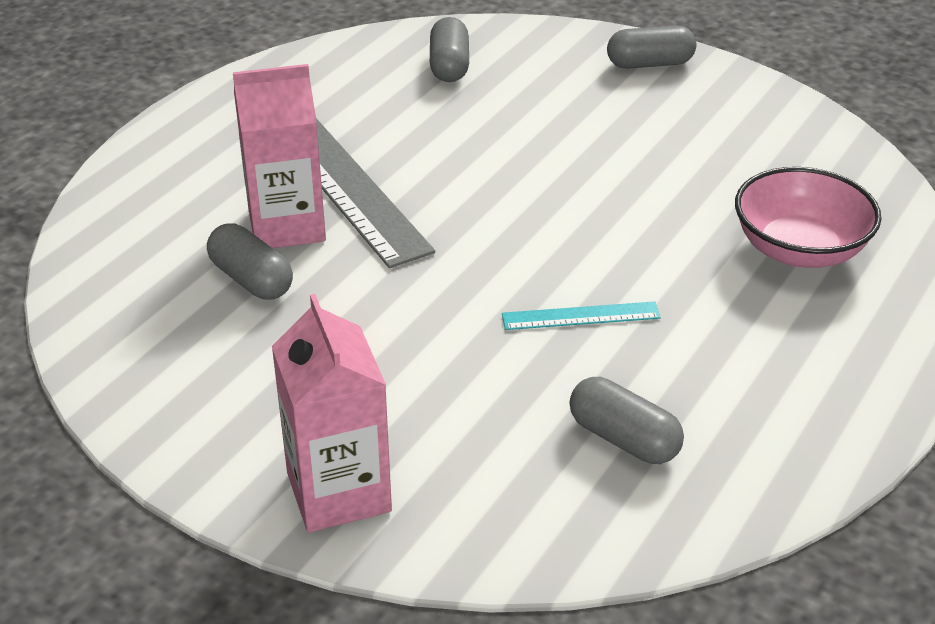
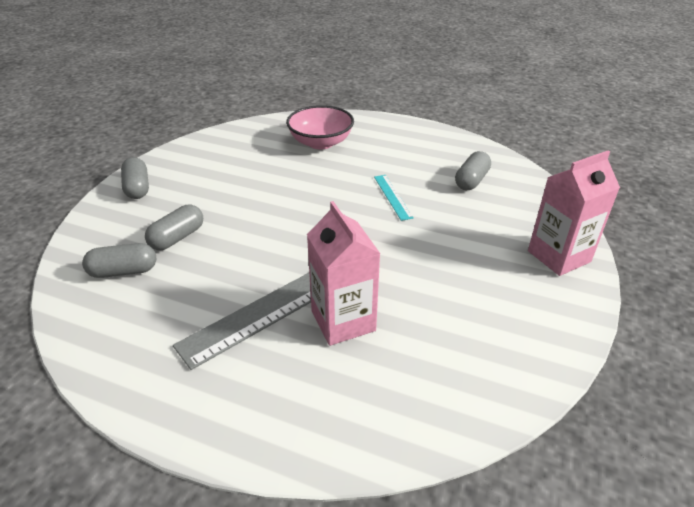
camera: 100 degrees left, 0 degrees up
grey capsule [207,224,293,300] -> grey capsule moved to [145,205,203,250]

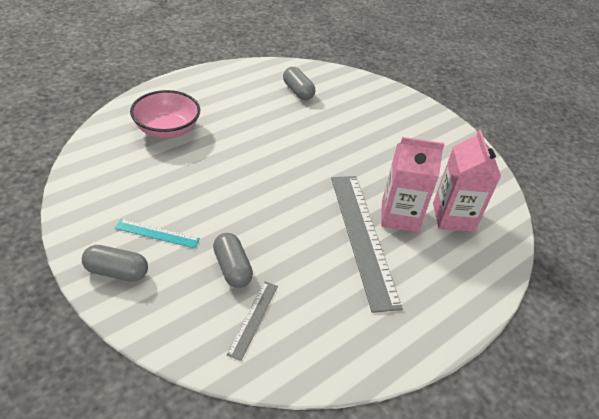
camera: 65 degrees left, 5 degrees up
grey capsule [82,243,156,278] -> grey ruler [227,281,278,361]
turquoise ruler [374,175,414,221] -> turquoise ruler moved to [115,219,200,248]
pink carton [528,150,620,276] -> pink carton moved to [433,130,501,232]

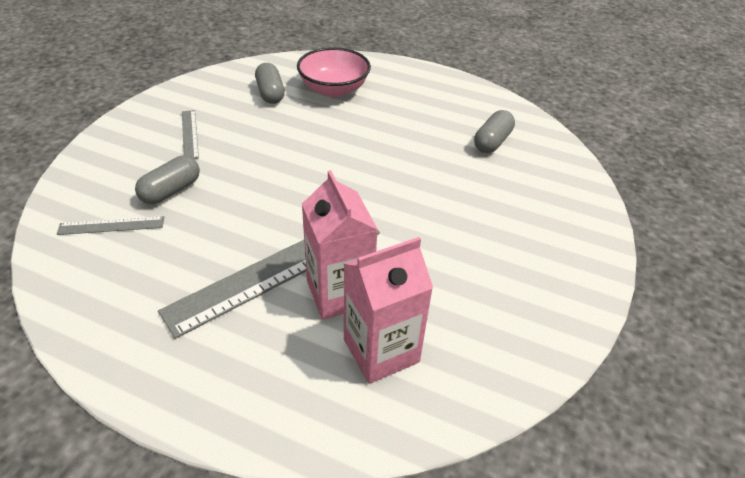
camera: 65 degrees right, 0 degrees up
grey capsule [82,245,148,282] -> grey capsule moved to [255,63,285,104]
turquoise ruler [115,219,200,248] -> grey ruler [182,110,199,159]

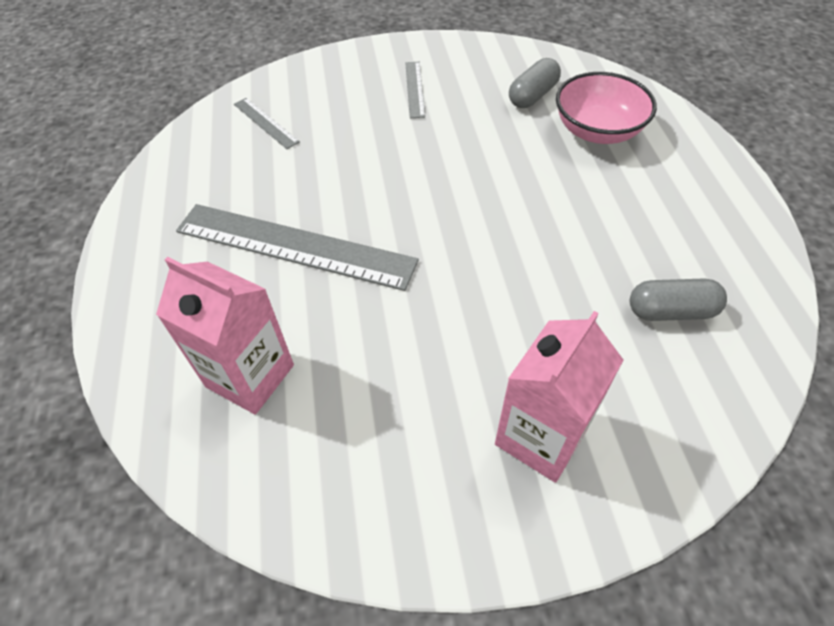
camera: 60 degrees right, 10 degrees up
grey capsule [135,156,200,204] -> none
grey ruler [182,110,199,159] -> grey ruler turned 45 degrees counterclockwise [405,62,425,118]
pink carton [302,170,378,320] -> pink carton moved to [495,311,623,483]

